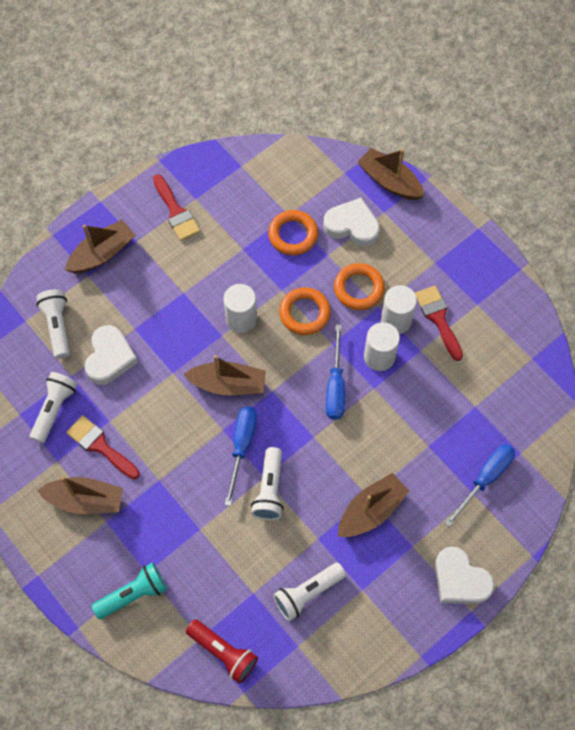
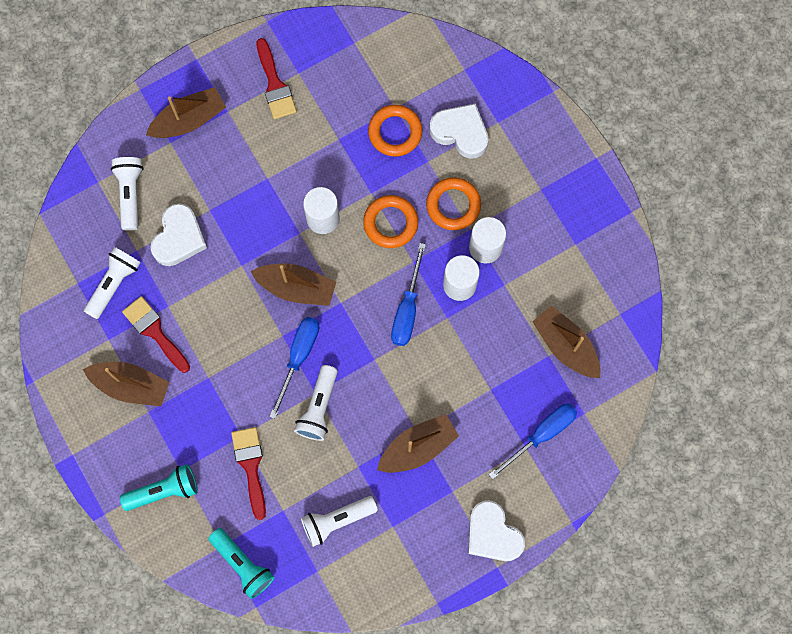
camera: 10 degrees right, 10 degrees up
red flashlight [186,619,258,683] -> turquoise flashlight [208,528,275,599]
brown boat [357,148,424,200] -> brown boat moved to [532,306,600,378]
red brush [415,286,463,361] -> red brush moved to [231,427,266,520]

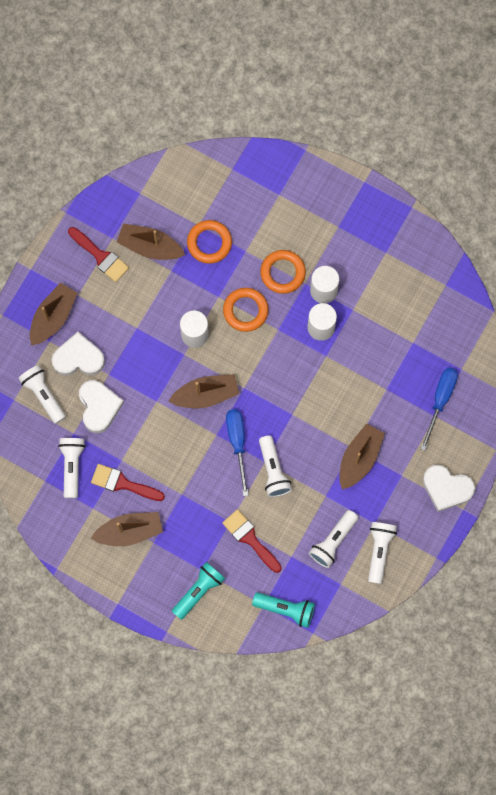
camera: 30 degrees left, 0 degrees up
blue screwdriver [391,243,426,346] -> none
white heart [430,103,489,159] -> white heart moved to [52,332,105,376]
brown boat [532,306,600,378] -> brown boat moved to [117,224,185,260]
none -> white flashlight [368,522,397,584]

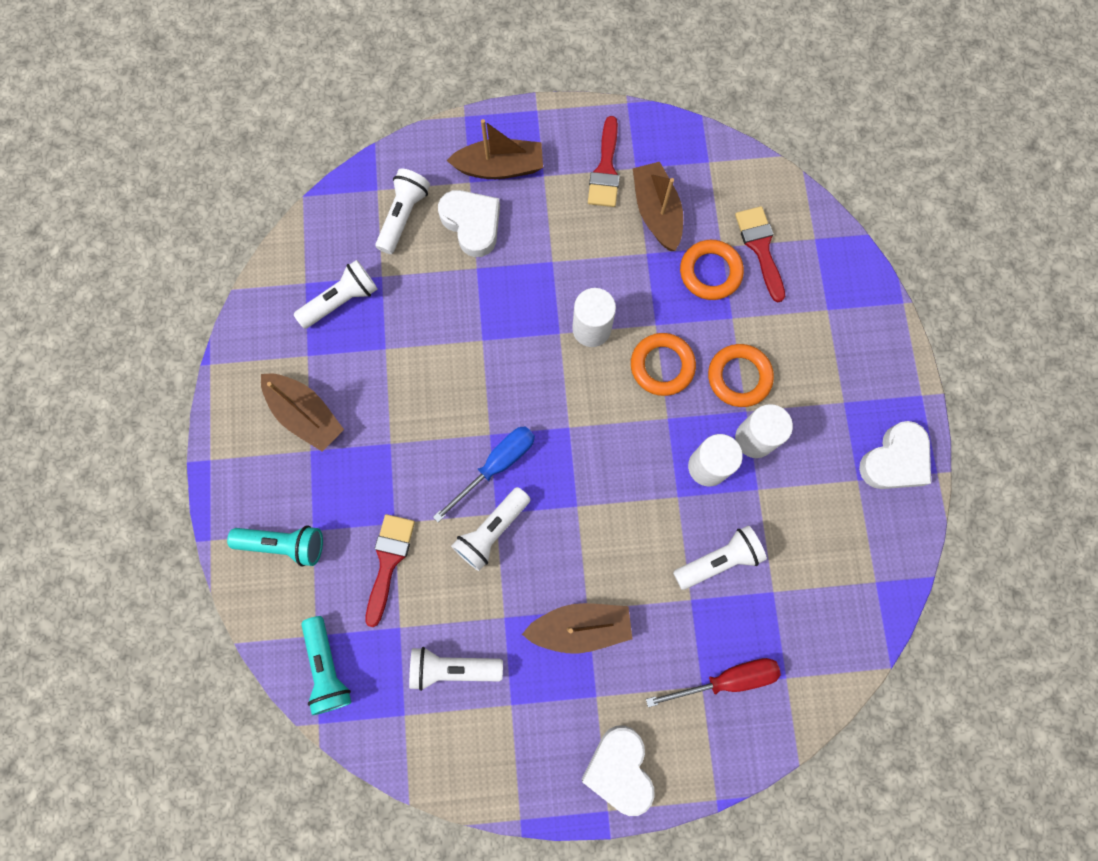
camera: 55 degrees right, 0 degrees up
white heart [79,380,124,433] -> white heart moved to [859,421,931,489]
red brush [91,464,165,501] -> red brush moved to [735,206,785,302]
brown boat [169,374,239,408] -> none
white flashlight [368,522,397,584] -> white flashlight moved to [673,526,767,590]
blue screwdriver [420,367,458,450] -> red screwdriver [646,658,781,707]

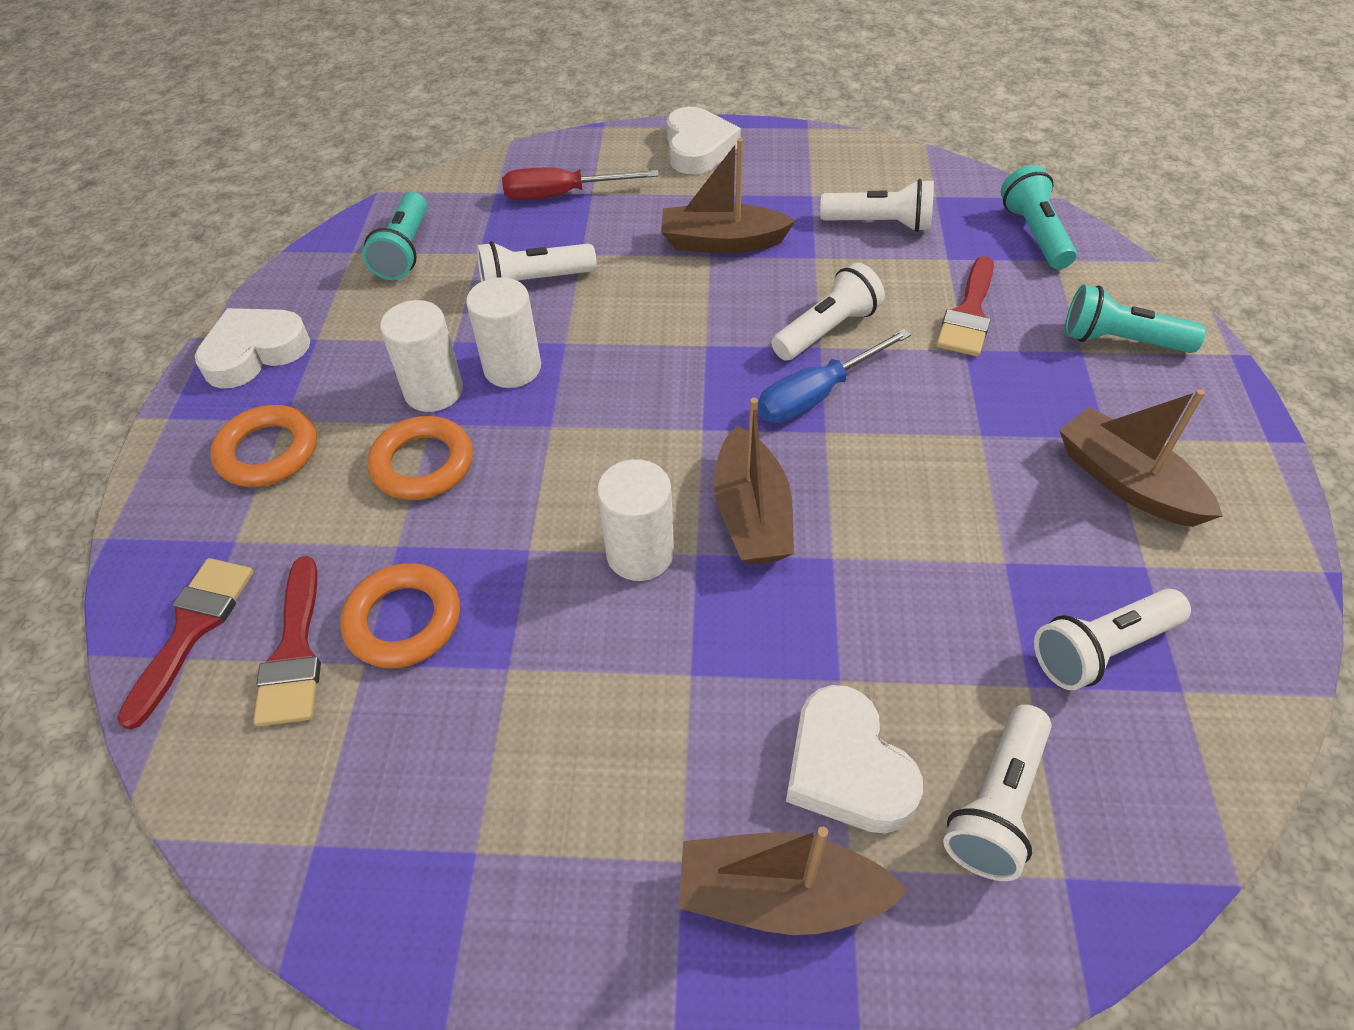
camera: 170 degrees left, 25 degrees down
red brush [588,116,620,207] -> red brush moved to [117,558,253,730]
orange ring [631,333,696,396] -> orange ring moved to [210,405,317,487]
brown boat [633,162,683,251] -> brown boat moved to [714,398,794,565]
none -> turquoise flashlight [362,192,427,280]

